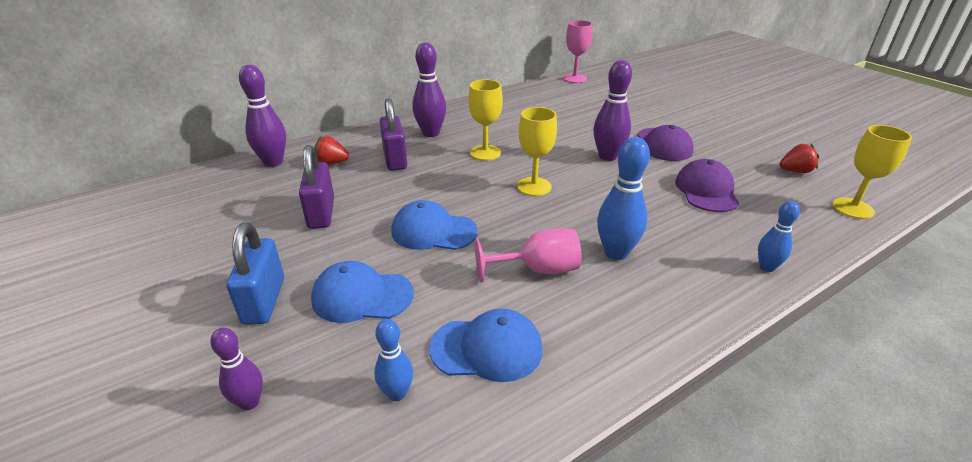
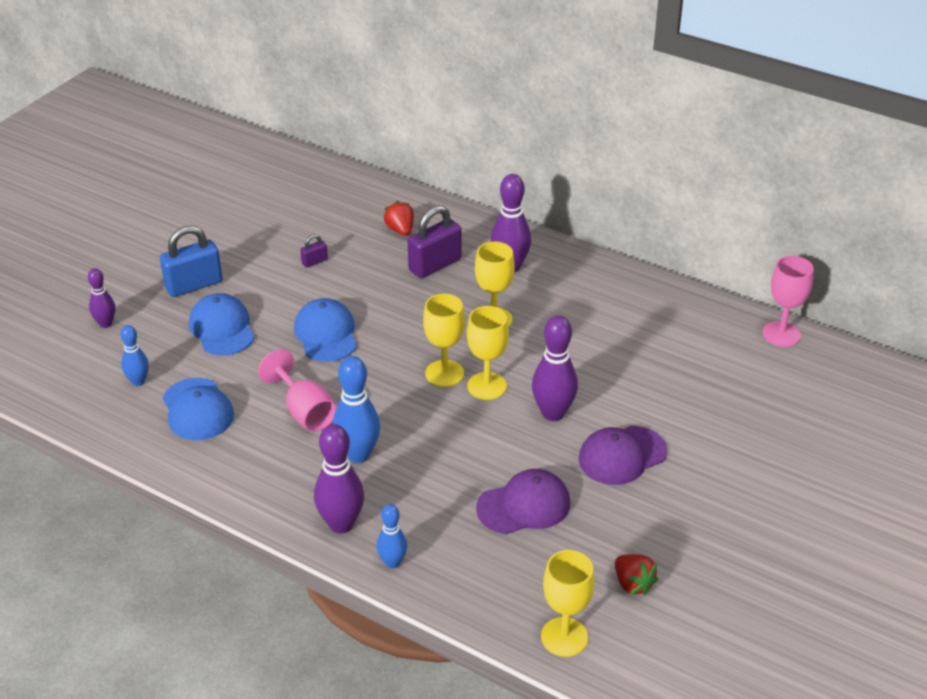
camera: 65 degrees right, 5 degrees up
purple bowling pin [239,65,286,167] -> purple bowling pin moved to [314,424,364,533]
purple padlock [299,145,334,229] -> purple padlock [300,234,328,268], size x0.47
none -> yellow goblet [467,306,509,400]

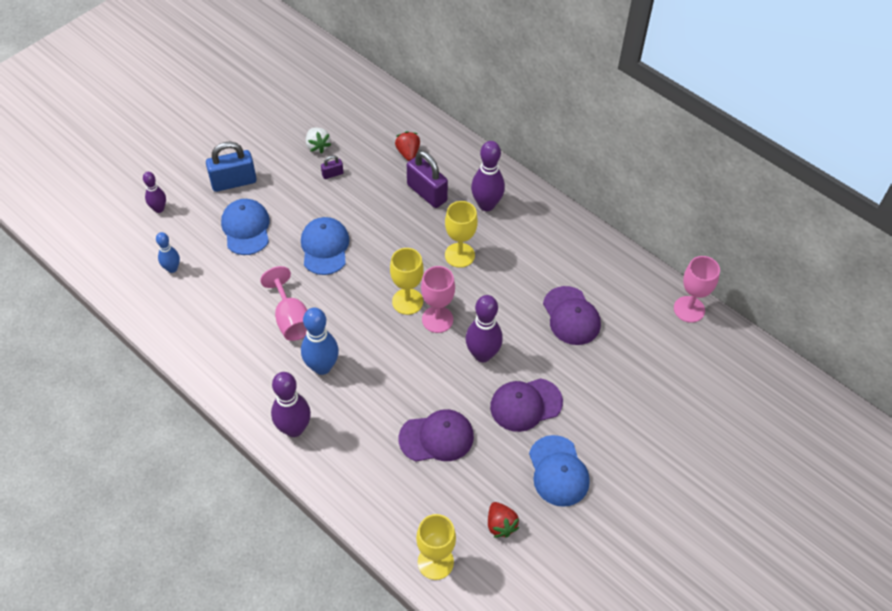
camera: 10 degrees right, 15 degrees up
blue cap [163,378,234,440] -> blue cap moved to [529,435,590,507]
blue bowling pin [377,504,407,569] -> none
purple padlock [408,205,462,278] -> purple padlock turned 75 degrees clockwise [407,151,448,208]
yellow goblet [467,306,509,400] -> pink goblet [421,266,455,333]
none -> white strawberry [306,127,331,153]
none -> purple cap [543,286,601,345]

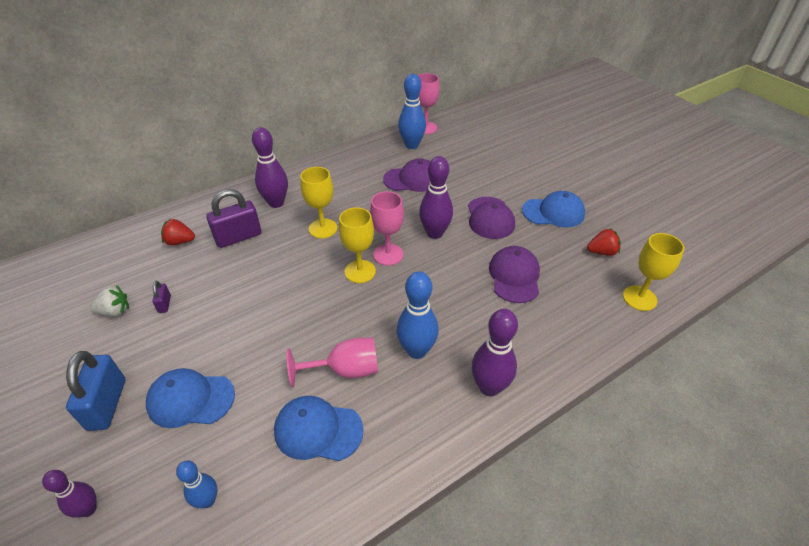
camera: 75 degrees left, 10 degrees down
blue cap [301,217,349,275] -> blue cap moved to [274,396,364,461]
none -> blue bowling pin [398,74,426,149]

